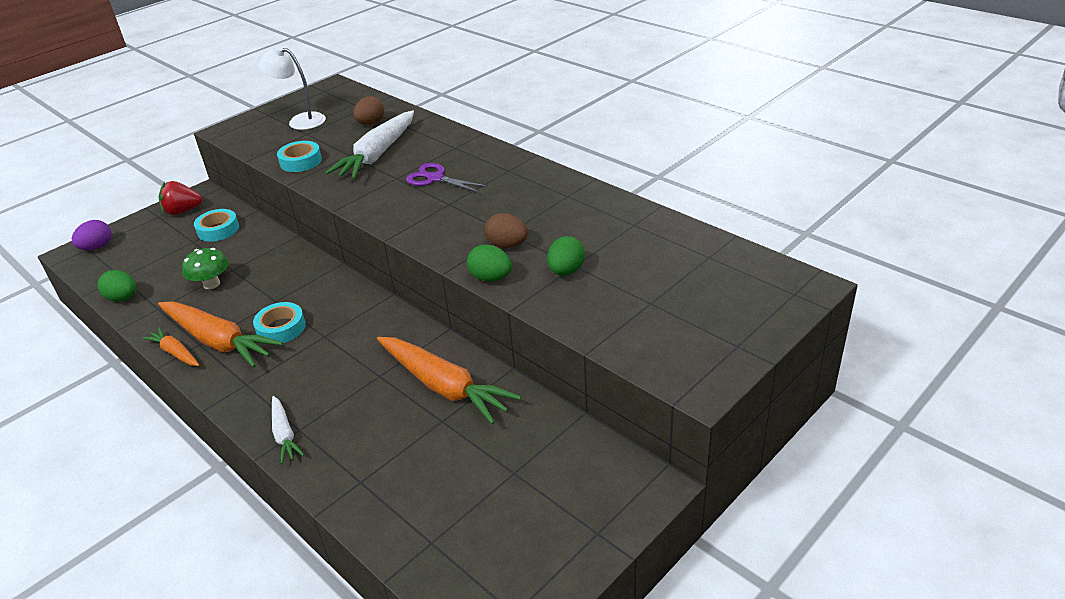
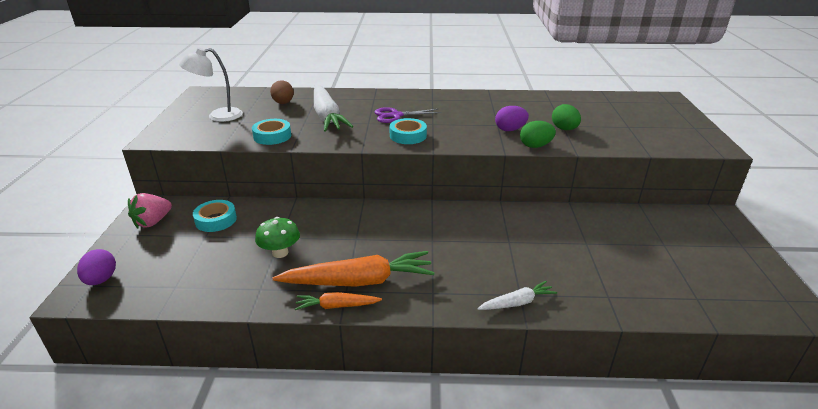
camera: 45 degrees left, 5 degrees down
green egg [97,270,136,301] -> none
red strawberry [159,181,202,215] -> pink strawberry [128,193,172,228]
turquoise tape [253,302,306,343] -> turquoise tape moved to [389,118,427,144]
white carrot [272,396,304,464] -> white carrot turned 45 degrees counterclockwise [478,281,557,310]
orange carrot [377,337,521,424] -> none
brown egg [484,213,528,248] -> purple egg [495,106,529,131]

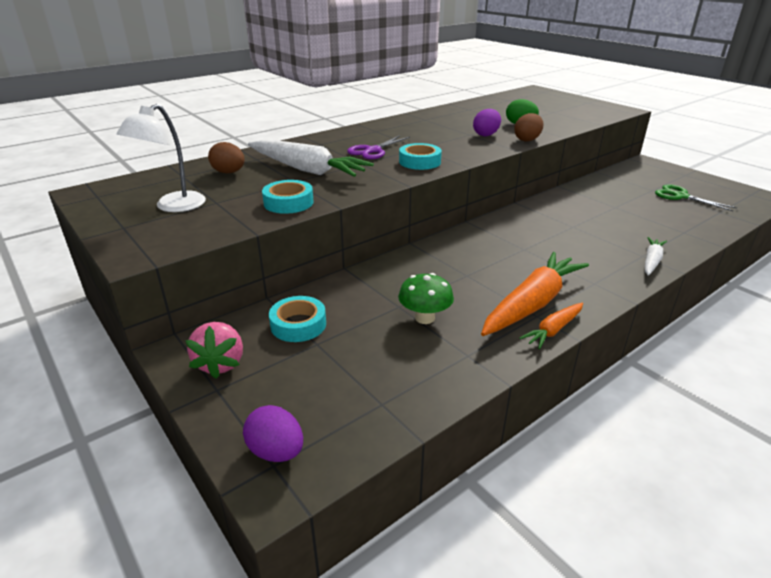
camera: 40 degrees left, 0 degrees up
green egg [520,121,556,148] -> brown egg [514,113,544,142]
none -> green scissors [655,184,737,211]

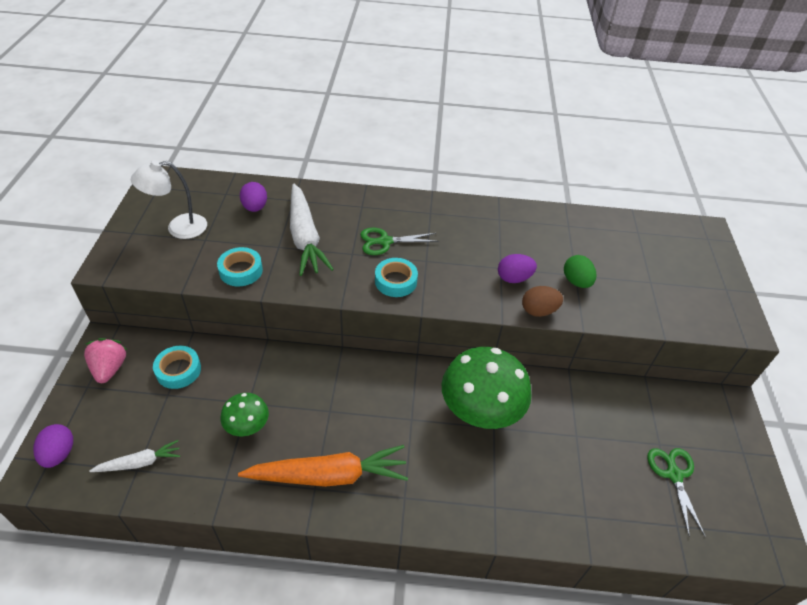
camera: 40 degrees right, 15 degrees up
pink strawberry [185,322,243,379] -> pink strawberry turned 135 degrees clockwise [84,338,127,383]
brown egg [208,142,245,174] -> purple egg [240,182,267,212]
purple scissors [347,135,410,159] -> green scissors [360,228,438,255]
orange carrot [519,303,583,349] -> none
white carrot [645,237,667,276] -> white carrot moved to [89,440,180,472]
none -> green mushroom [442,347,532,429]

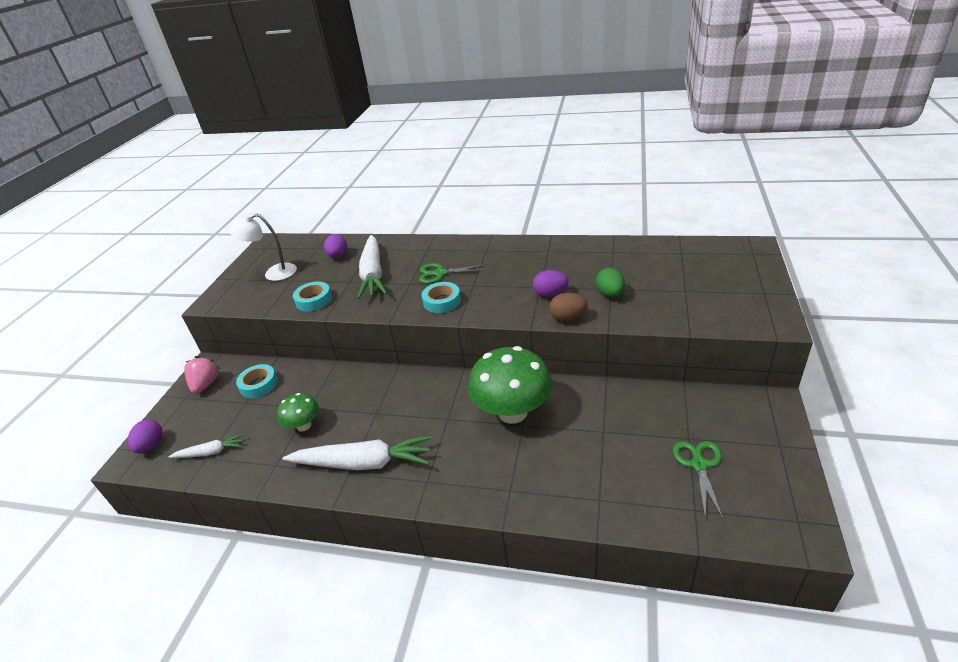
camera: 15 degrees right, 10 degrees down
orange carrot [238,445,408,487] -> white carrot [283,436,432,470]

